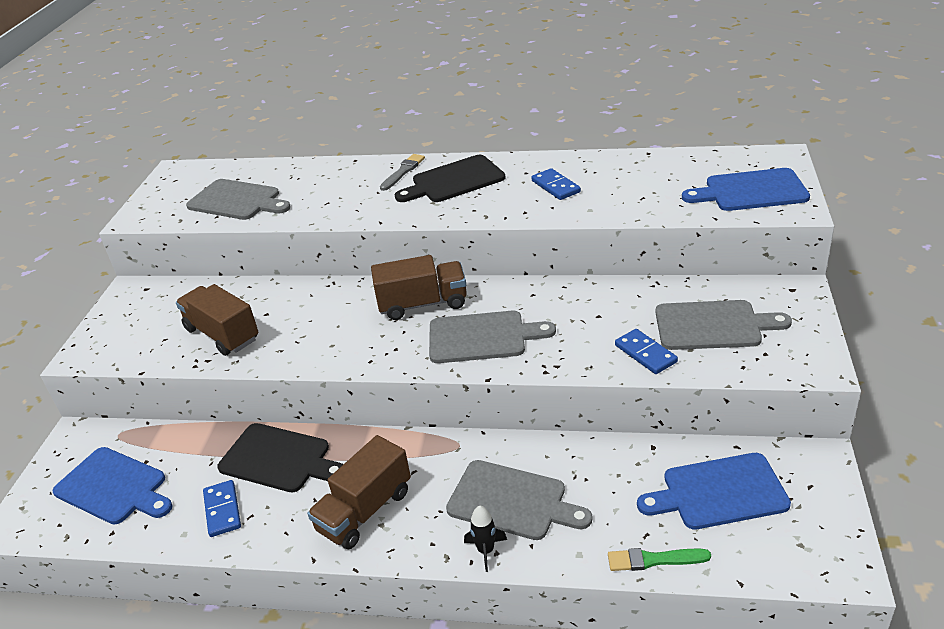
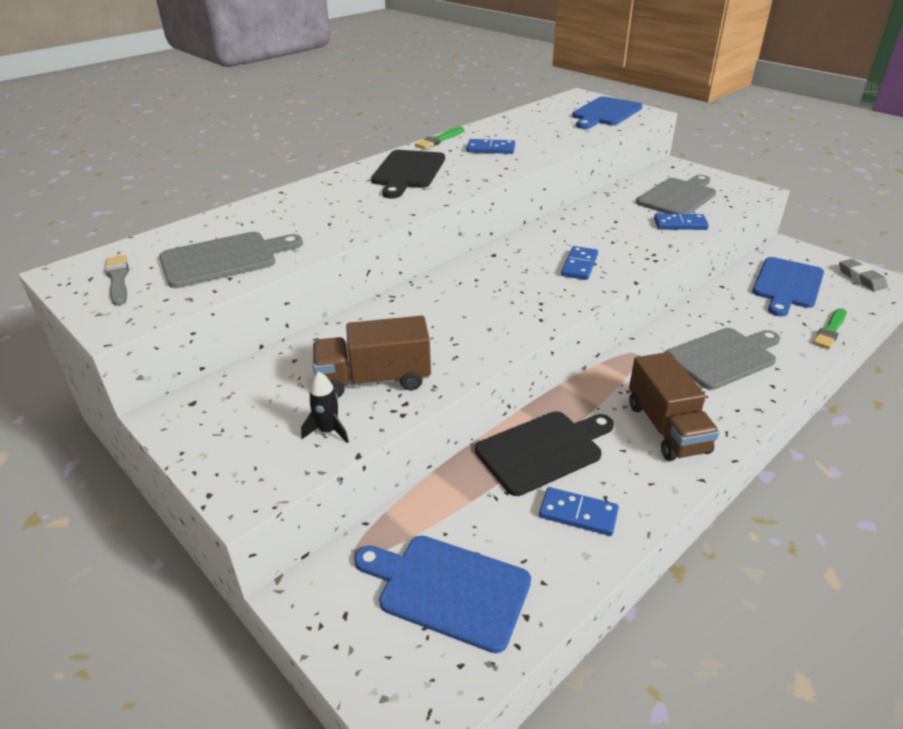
camera: 55 degrees left, 0 degrees up
blue cutting board [52,447,173,524] -> blue cutting board turned 135 degrees counterclockwise [354,536,531,653]
brown truck [371,255,467,320] -> none
grey brush [380,154,425,191] -> grey brush moved to [105,255,129,306]
grey cutting board [429,311,556,363] -> blue domino [561,246,598,280]
black rocket [464,506,507,572] -> black rocket moved to [301,371,349,443]
none -> green brush [415,127,464,149]
none -> grey eraser [839,259,888,291]

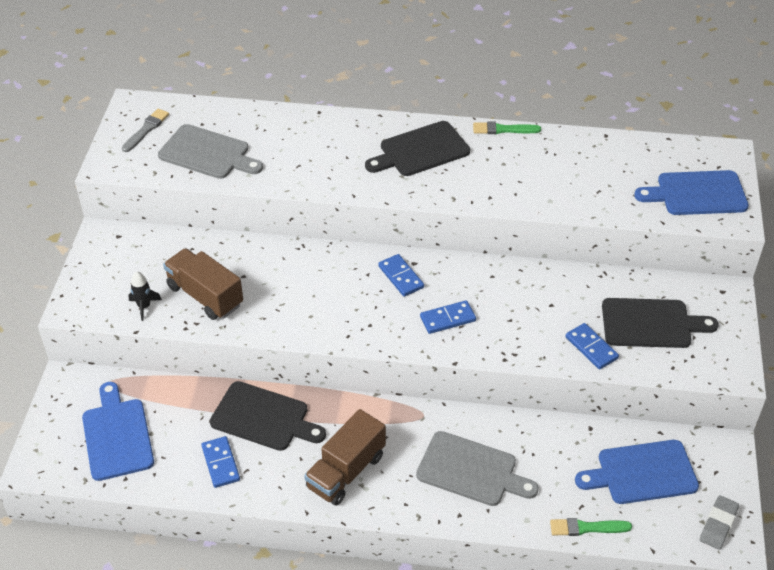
camera: 50 degrees right, 10 degrees up
blue domino [466,139,515,154] -> blue domino moved to [378,254,424,297]
grey cutting board [636,175,716,214] -> black cutting board [602,298,719,348]

